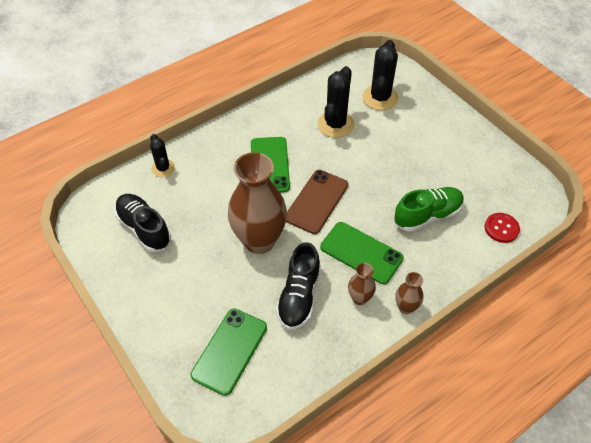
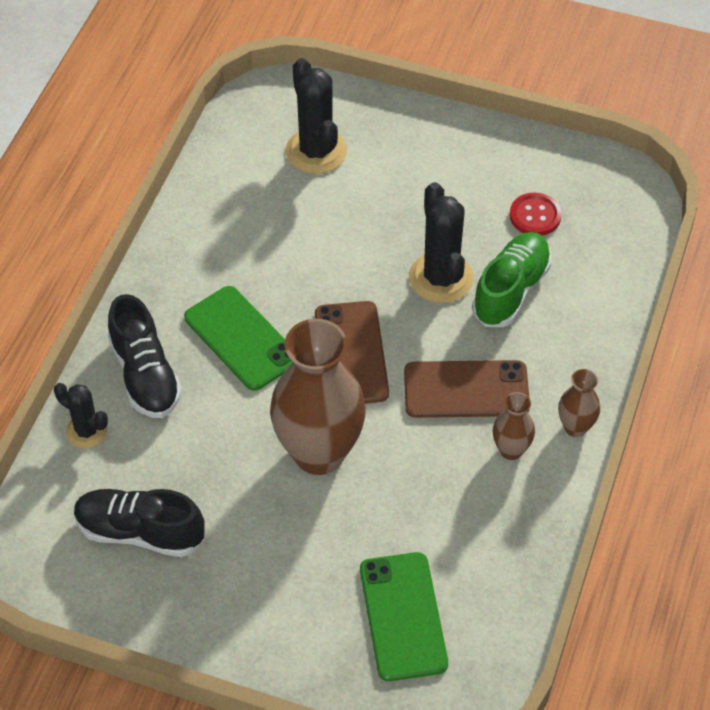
camera: 35 degrees left, 0 degrees up
black shoe [276,242,321,330] -> black shoe moved to [108,294,182,418]
black cactus [317,66,354,138] -> black cactus moved to [409,182,474,303]
green phone [320,222,404,284] -> brown phone [404,360,529,418]
red button [485,213,520,243] -> red button moved to [510,193,562,236]

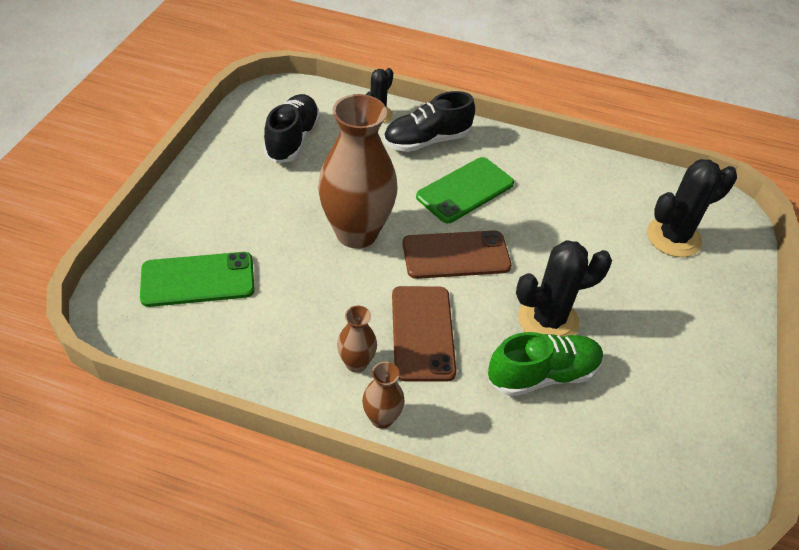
camera: 85 degrees right, 5 degrees down
green shoe [472,232,552,327] -> green shoe turned 45 degrees counterclockwise [488,332,603,396]
red button [510,193,562,236] -> none

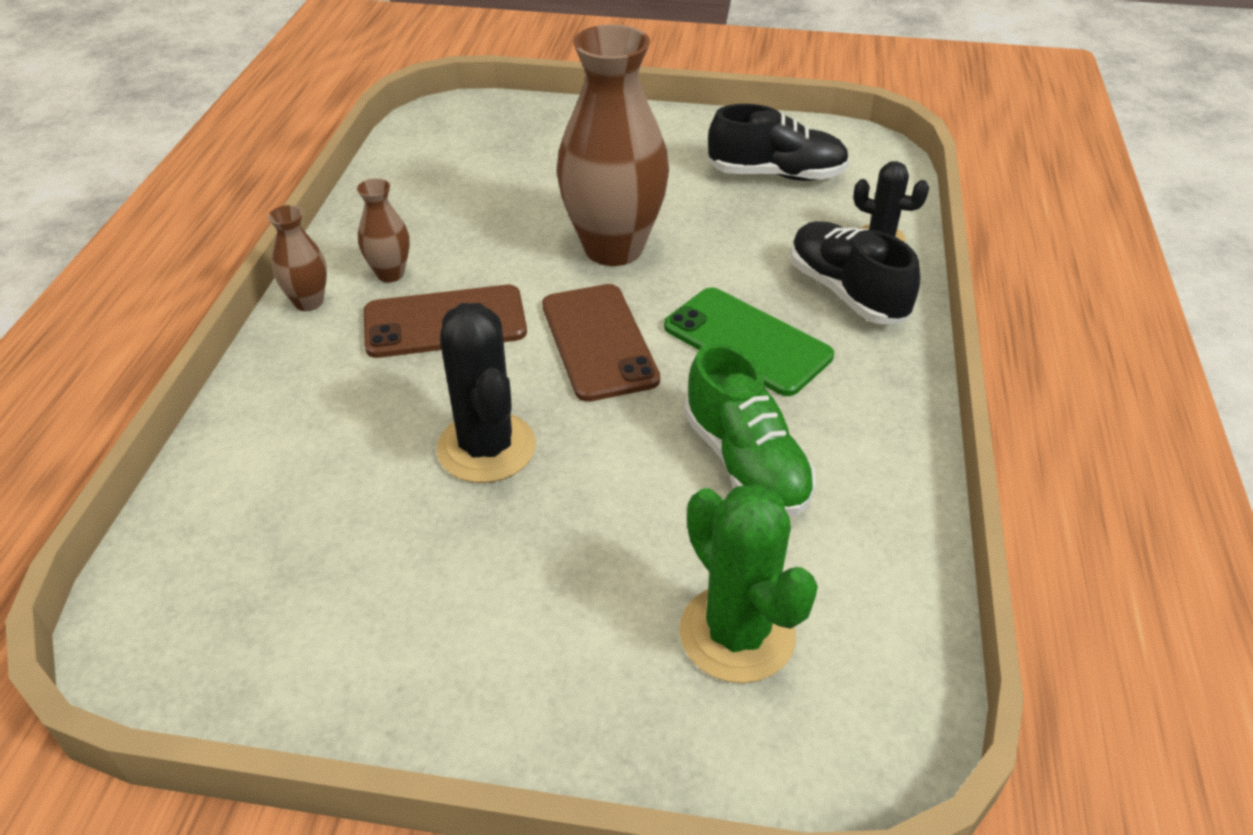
camera: 85 degrees right, 5 degrees down
green phone [140,252,255,307] -> none
green shoe [488,332,603,396] -> green shoe moved to [684,343,816,516]
black cactus [647,159,737,257] -> green cactus [679,484,818,683]

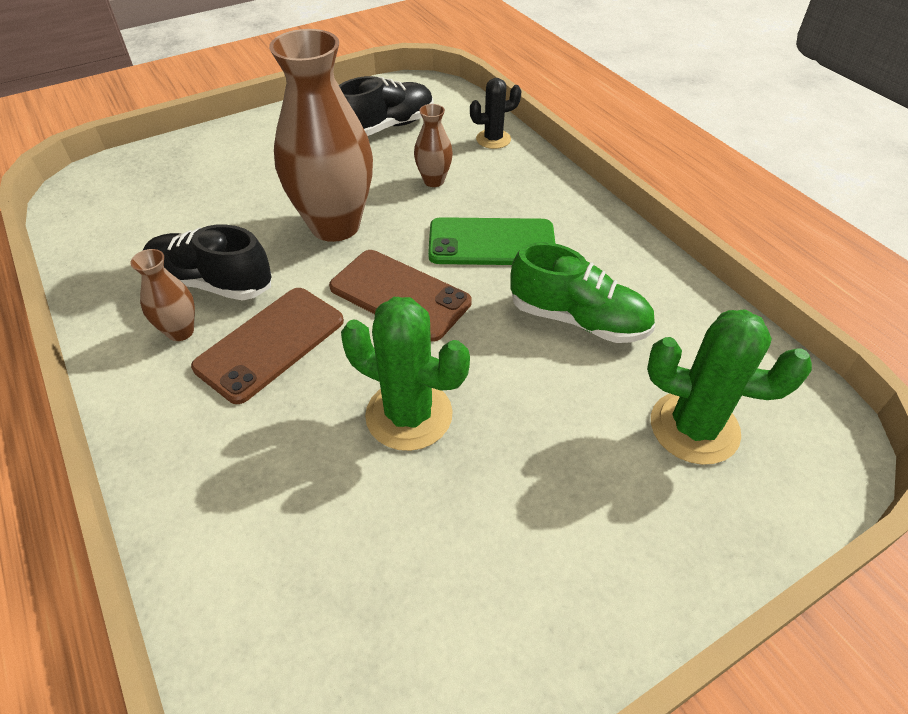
camera: 40 degrees left, 5 degrees up
brown vase [268,205,327,311] -> brown vase moved to [414,104,453,187]
black cactus [436,303,536,483] -> green cactus [341,297,470,451]
black shoe [790,221,920,324] -> black shoe moved to [142,224,272,300]

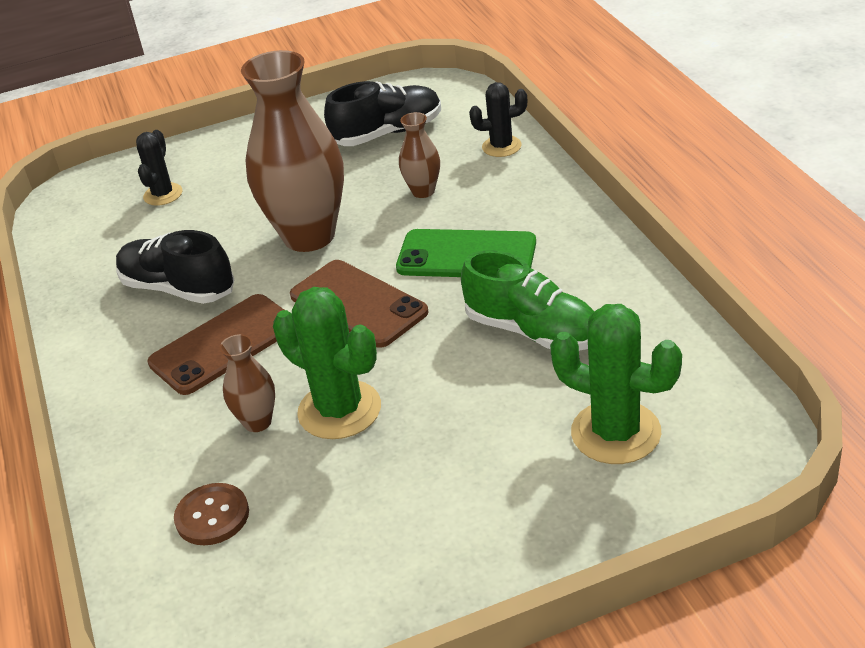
camera: 15 degrees right, 10 degrees down
brown vase [130,249,195,341] -> brown vase moved to [220,334,275,432]
none -> black cactus [136,130,183,206]
none -> brown button [174,483,249,545]

